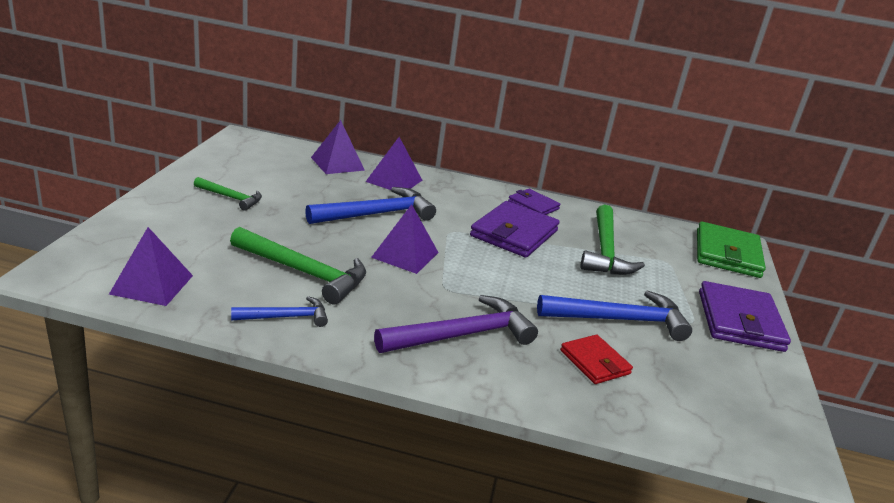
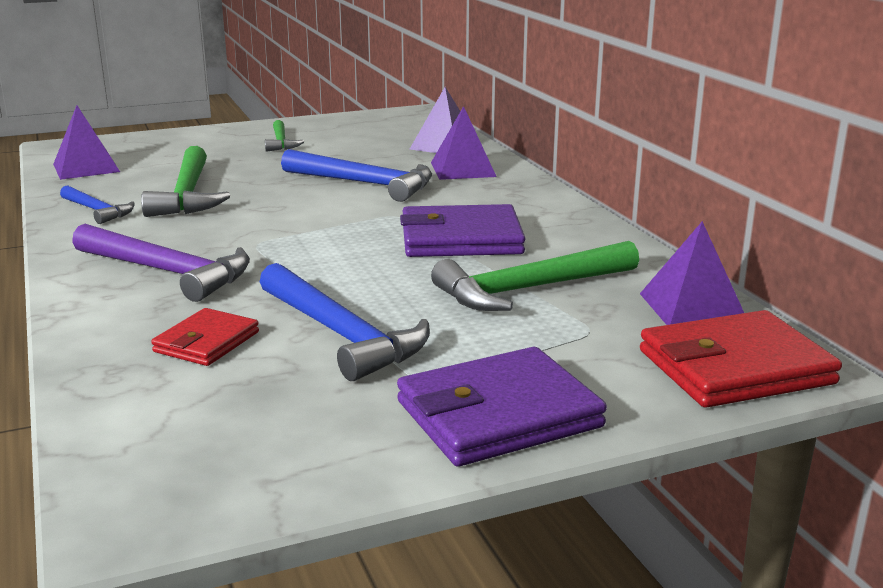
camera: 60 degrees right, 5 degrees down
purple pyramid [371,204,439,274] -> purple pyramid moved to [640,221,744,325]
purple wallet [508,189,560,215] -> none
green wallet [697,222,766,278] -> red wallet [640,310,842,408]

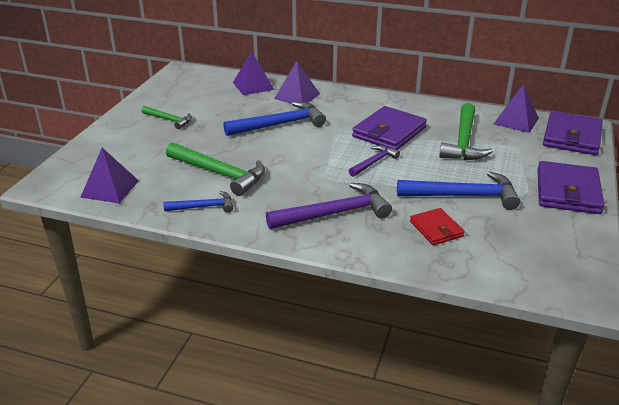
camera: 50 degrees left, 10 degrees up
red wallet [640,310,842,408] -> purple wallet [543,111,603,155]
none -> purple hammer [349,145,400,177]

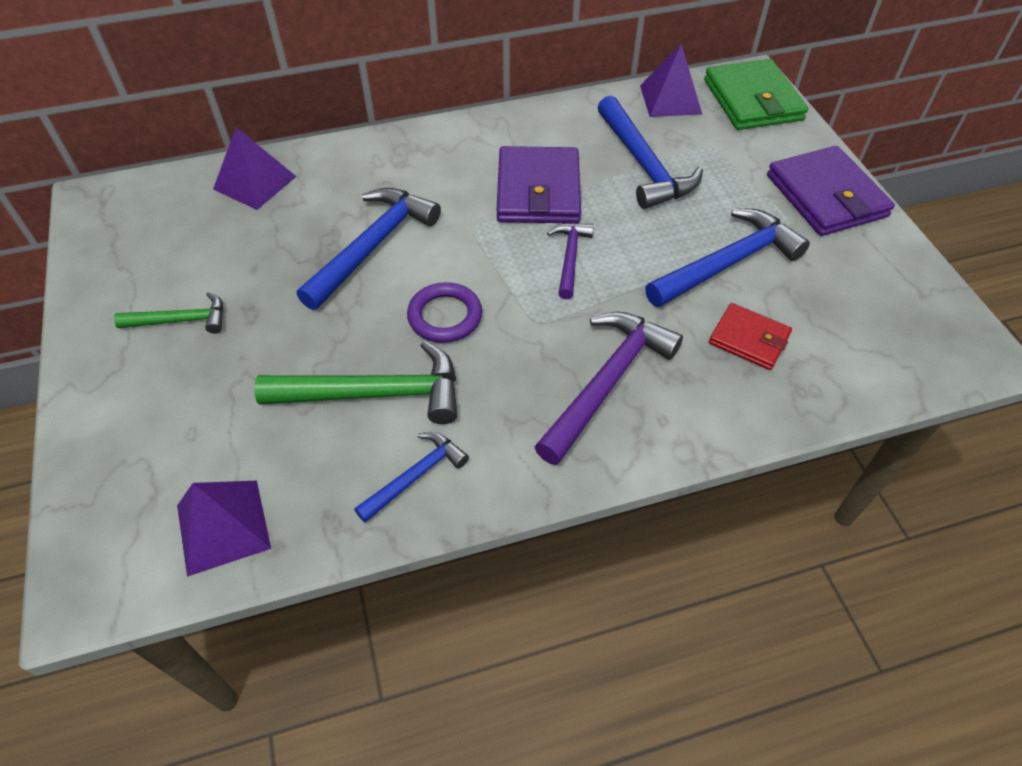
camera: 35 degrees left, 20 degrees up
purple pyramid [274,61,320,104] -> none
green hammer [439,103,493,160] -> blue hammer [597,95,703,209]
purple wallet [543,111,603,155] -> green wallet [704,59,808,130]
none -> purple ring [407,282,482,343]

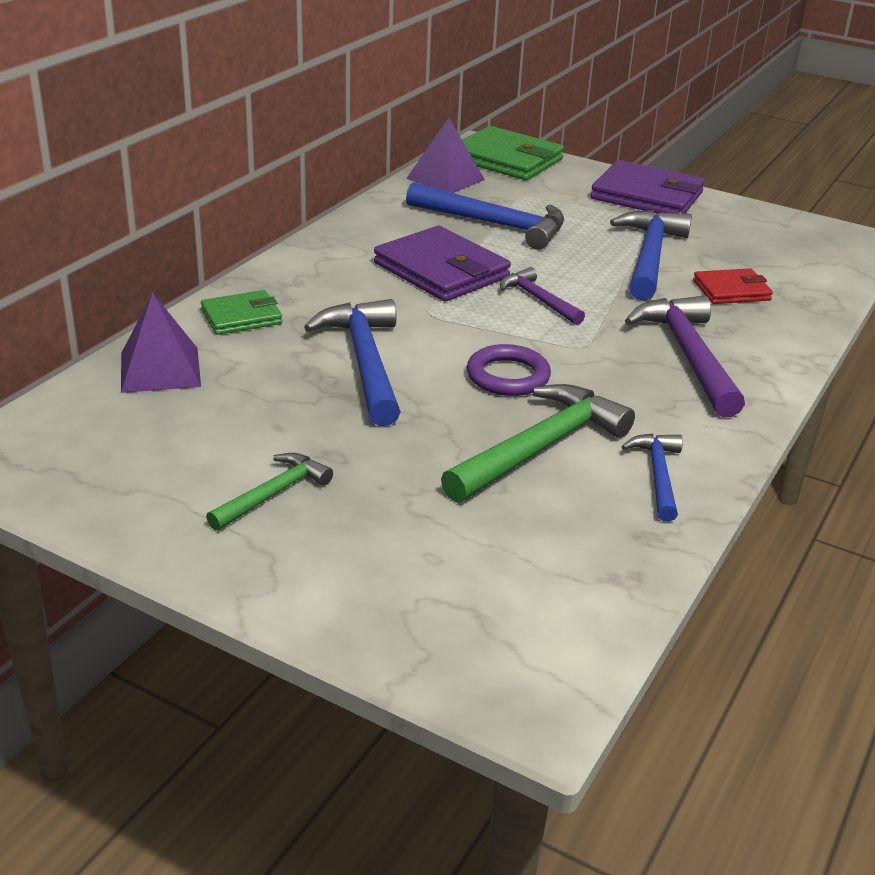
camera: 45 degrees left, 20 degrees down
purple pyramid [177,481,271,577] -> none
none -> green wallet [201,290,282,335]

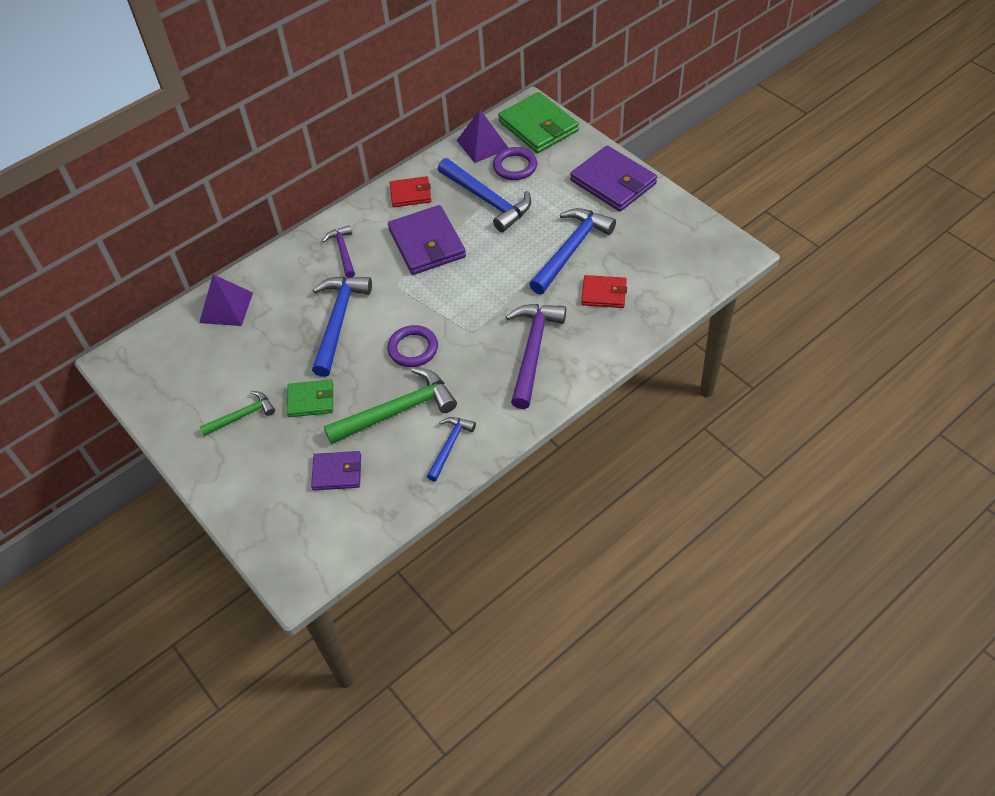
camera: 25 degrees right, 20 degrees up
green wallet [201,290,282,335] -> green wallet moved to [286,380,333,417]
purple hammer [500,267,585,325] -> purple hammer moved to [322,225,355,278]
none -> purple wallet [311,451,361,490]
none -> red wallet [390,176,431,207]
none -> purple ring [493,147,537,180]

